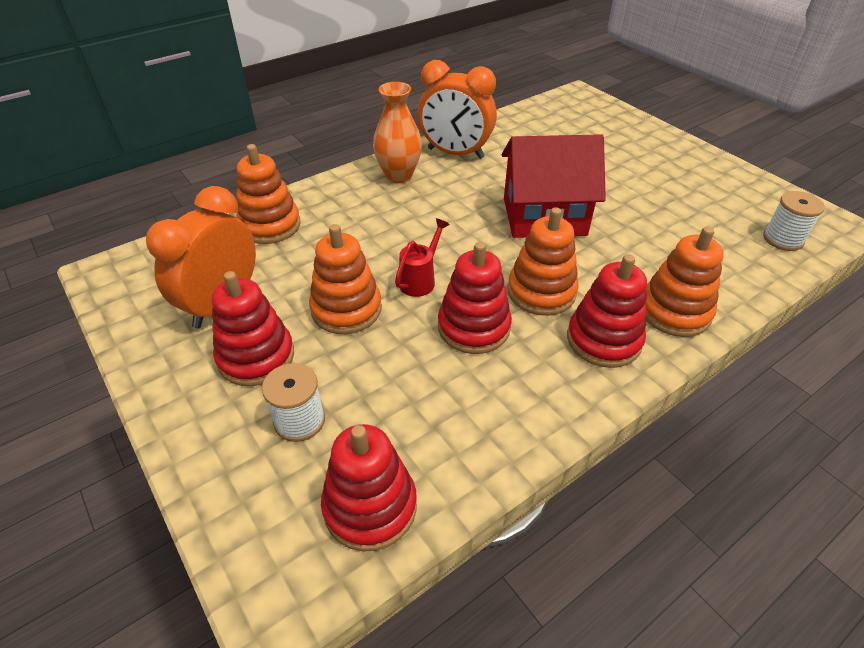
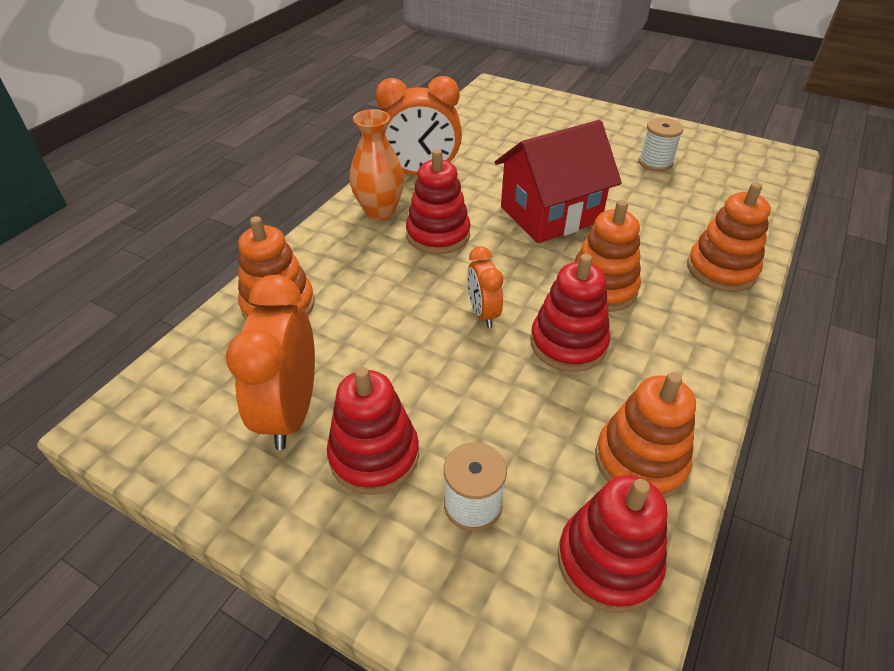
camera: 25 degrees left, 0 degrees up
orange stacking toy [309,224,382,334] -> orange stacking toy moved to [595,372,696,498]
red watering can [395,218,450,297] -> orange clock [467,246,503,328]
red stacking toy [567,254,647,368] -> red stacking toy moved to [406,149,471,254]
white spool [763,191,825,251] -> white spool moved to [639,118,684,172]

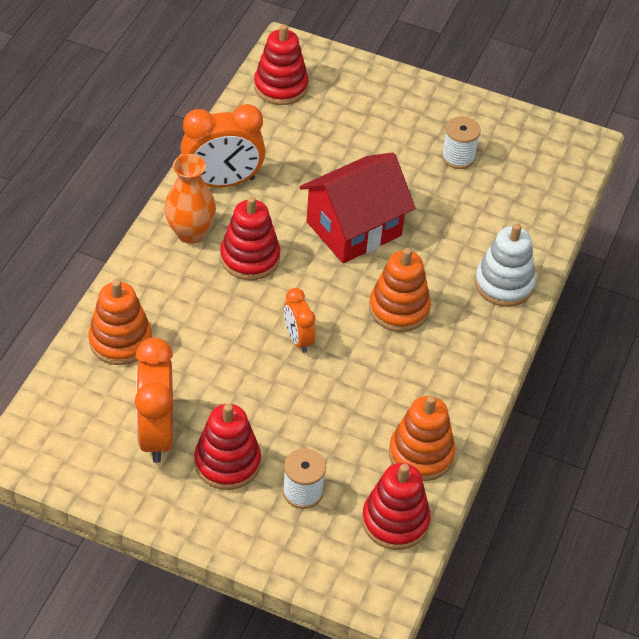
camera: 10 degrees left, 5 degrees up
red stacking toy [530,254,610,372] -> red stacking toy moved to [254,24,309,105]
orange stacking toy [687,182,771,292] -> white stacking toy [475,223,536,307]

